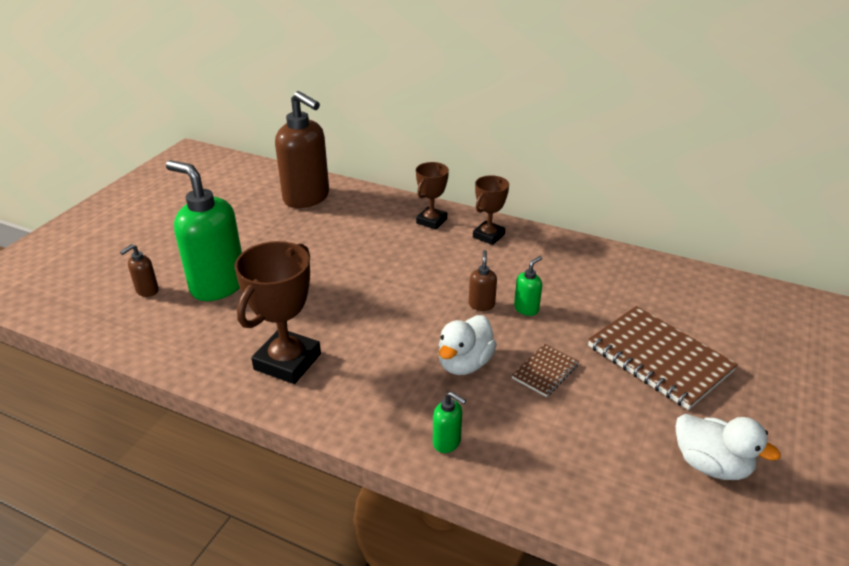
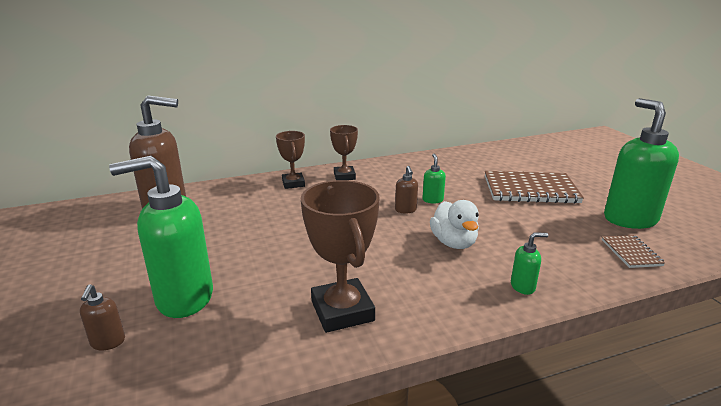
camera: 45 degrees left, 10 degrees down
brown soap dispenser [469,250,497,311] -> brown soap dispenser turned 150 degrees counterclockwise [395,166,418,214]
brown notebook [512,344,579,397] -> brown notebook moved to [602,235,665,268]
white duck [676,414,781,480] -> green soap dispenser [604,98,679,229]

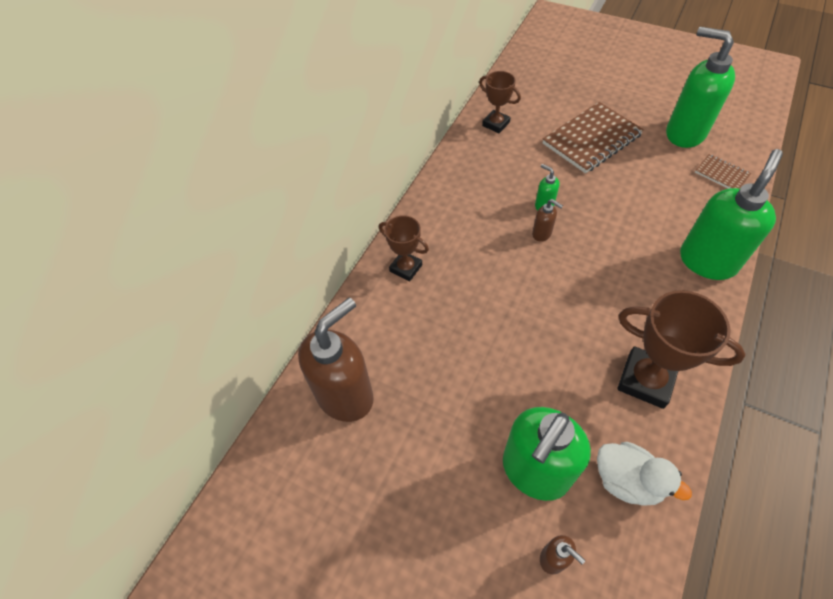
camera: 40 degrees left, 30 degrees up
brown trophy [330,125,358,180] -> brown trophy moved to [479,71,521,133]
white duck [430,200,479,249] -> white duck moved to [597,442,692,506]
green soap dispenser [511,232,548,295] -> green soap dispenser [680,149,783,280], size x2.36

